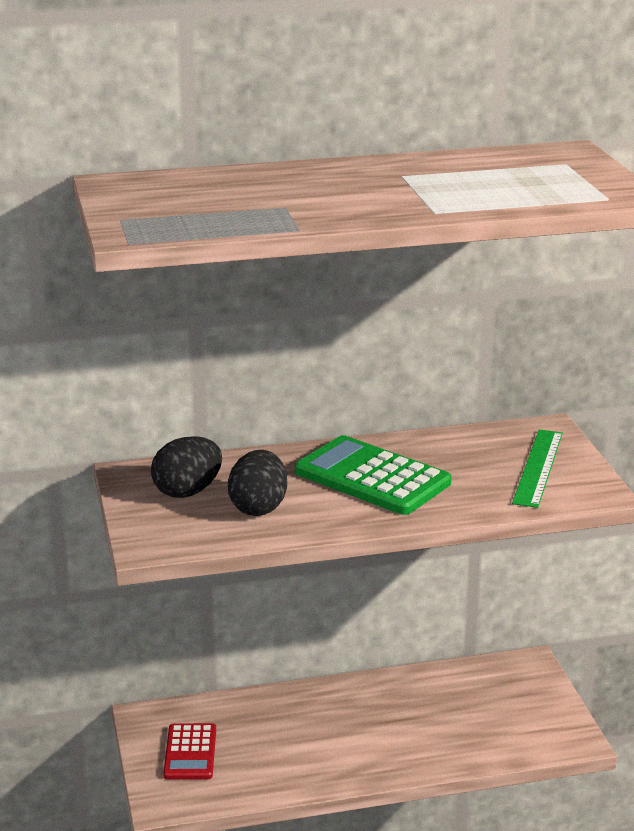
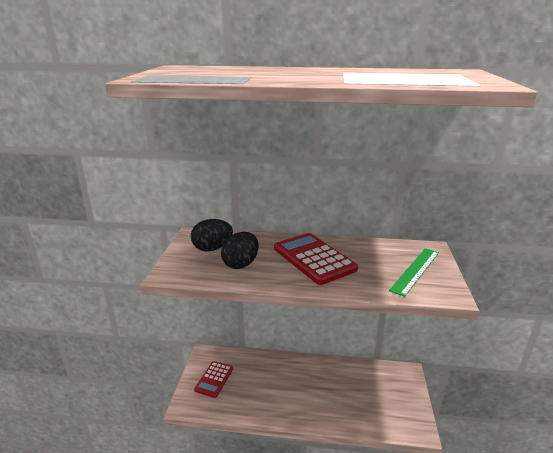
camera: 20 degrees right, 0 degrees up
green calculator [295,435,451,515] -> red calculator [274,233,358,285]

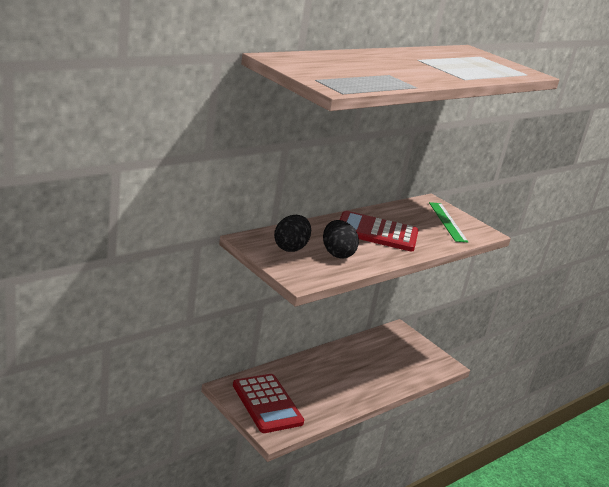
camera: 50 degrees left, 0 degrees up
red calculator [194,361,233,398] -> red calculator [233,374,304,433], size x1.64

